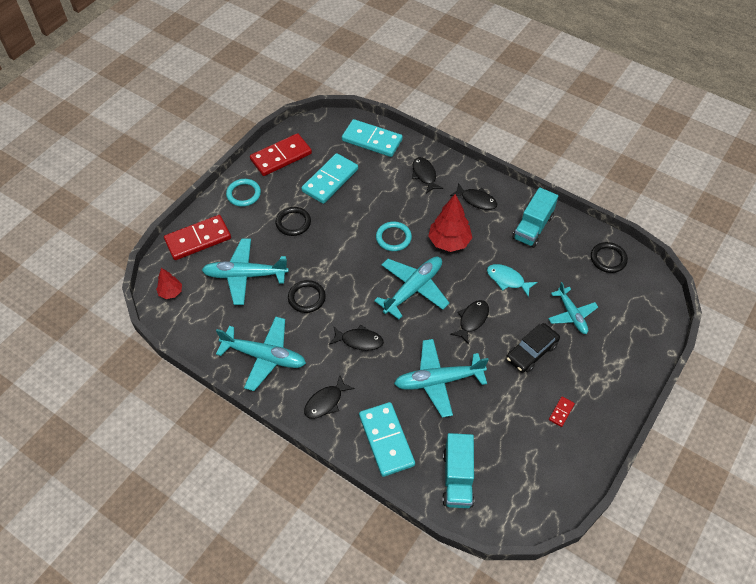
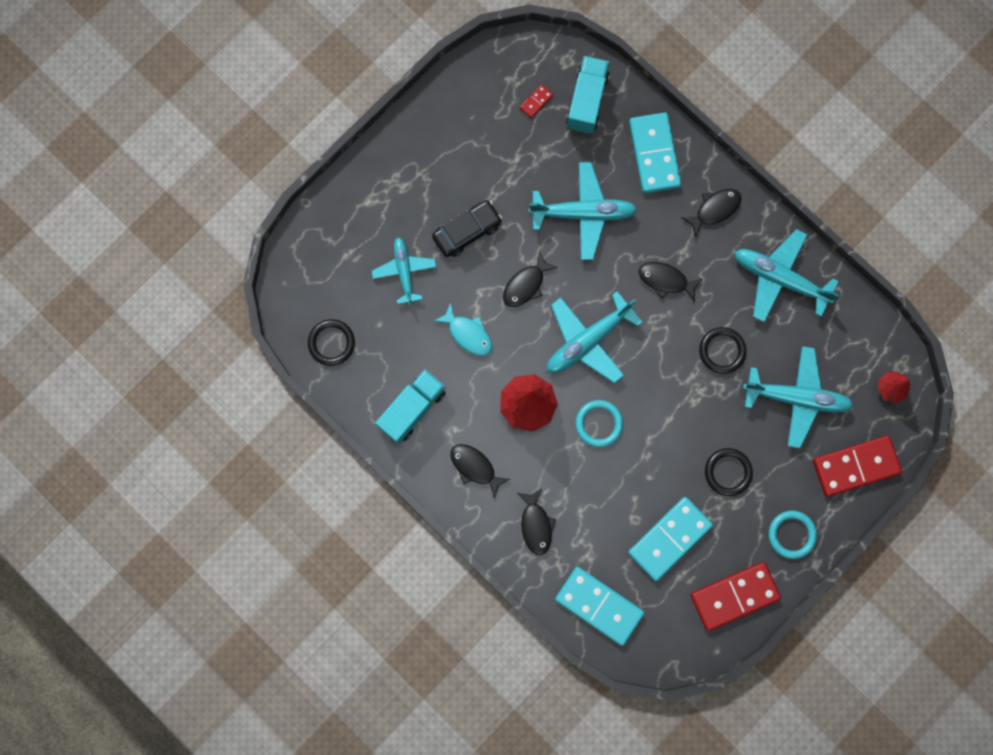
camera: 170 degrees left, 25 degrees up
red domino [549,396,575,427] -> red domino moved to [520,84,553,118]

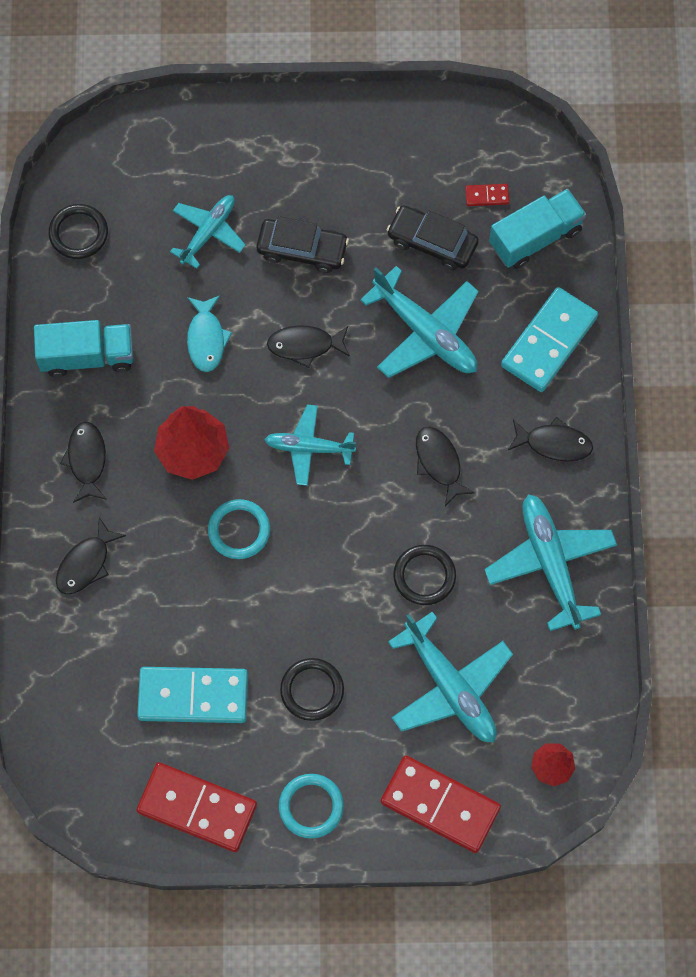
camera: 45 degrees right, 10 degrees down
turquoise plane [547,291,642,384] -> turquoise plane [264,404,356,486], size x0.64
turquoise domino [555,567,644,646] -> none
none -> black car [387,205,479,270]

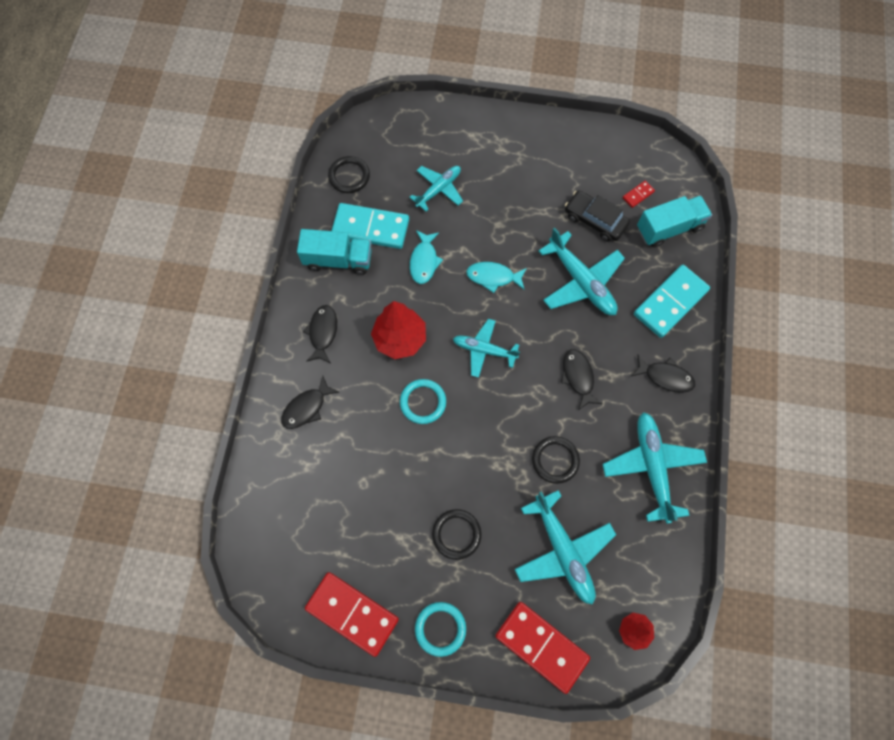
camera: 10 degrees right, 0 degrees up
turquoise domino [137,667,248,723] -> turquoise domino moved to [332,203,409,249]
black car [257,216,349,273] -> none
black fish [267,325,350,368] -> turquoise fish [466,262,527,293]
red domino [465,184,509,206] -> red domino turned 45 degrees counterclockwise [623,181,655,208]

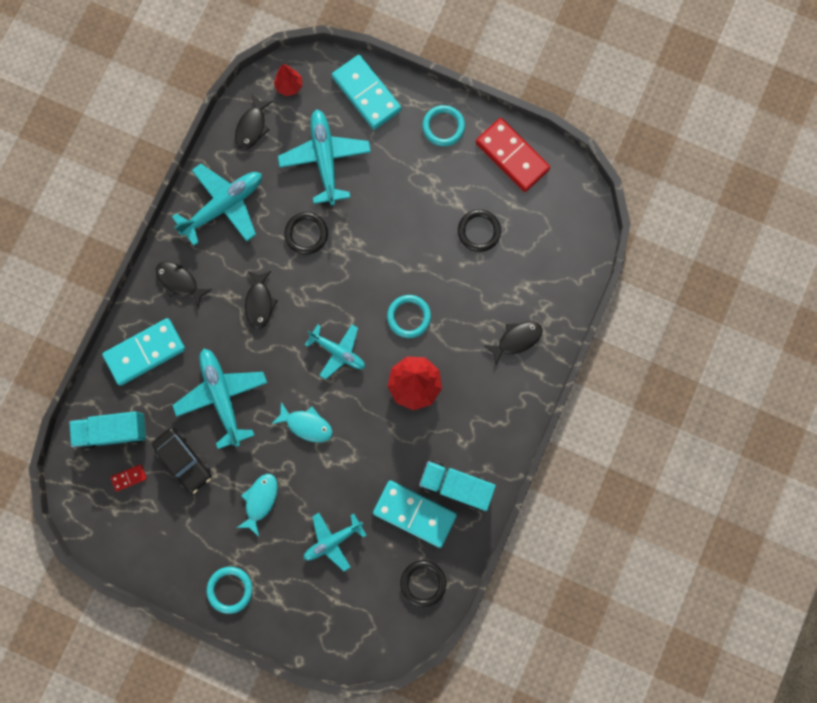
camera: 165 degrees left, 10 degrees up
black fish [303,305,337,363] -> black fish moved to [235,95,273,150]
turquoise fish [410,230,443,284] -> turquoise fish moved to [236,474,278,537]
black ring [432,509,482,560] -> black ring moved to [458,210,501,252]
red domino [495,602,590,694] -> turquoise domino [332,55,401,130]
turquoise plane [602,412,707,524] -> turquoise plane turned 135 degrees counterclockwise [172,164,262,246]
none -> turquoise ring [207,567,253,614]

